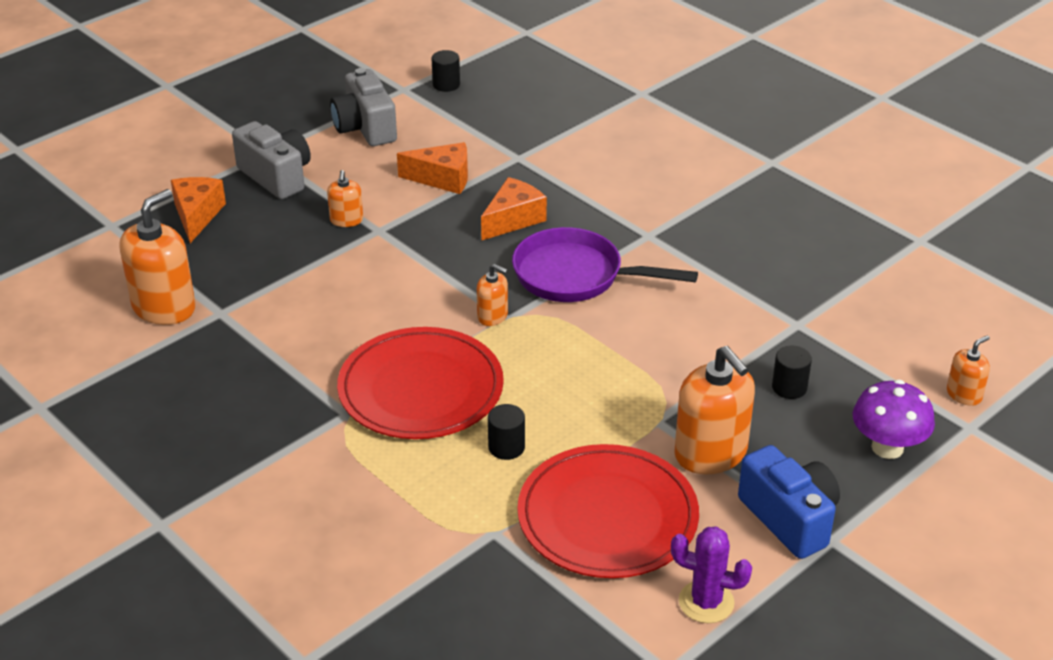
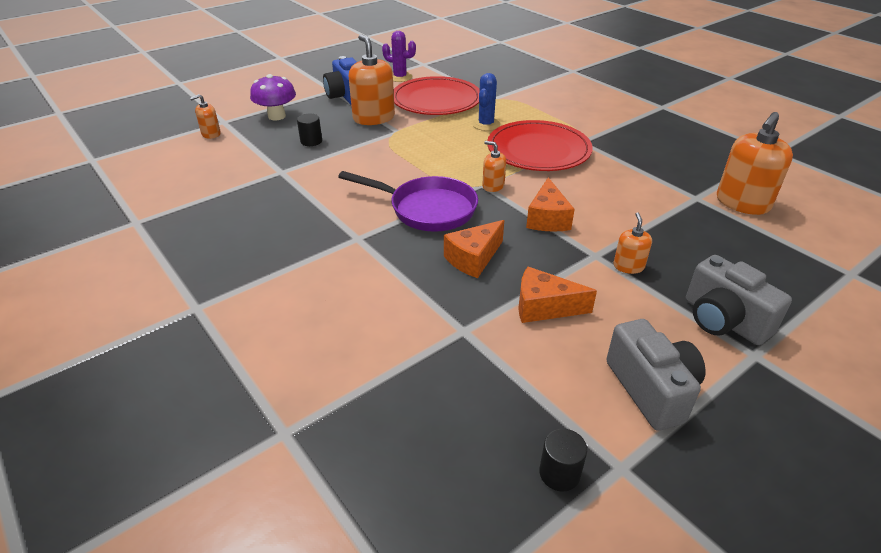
camera: 175 degrees left, 0 degrees up
orange cheese [171,177,226,243] -> orange cheese moved to [526,177,575,232]
black cylinder [488,404,525,460] -> blue cactus [472,73,500,131]

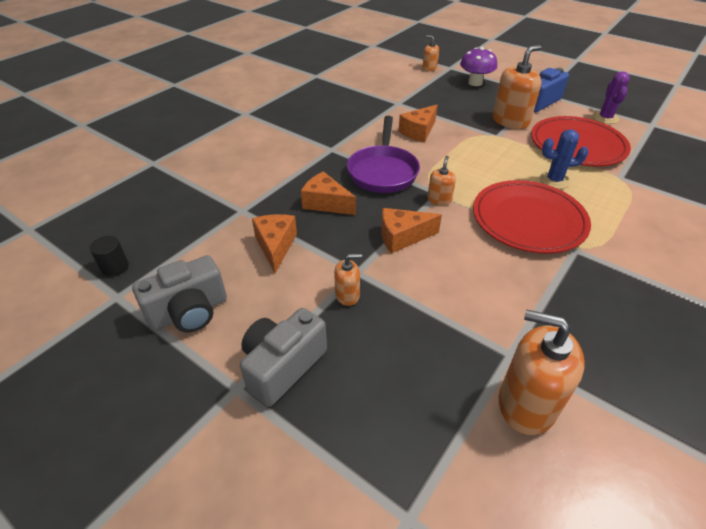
camera: 75 degrees right, 5 degrees up
black cylinder [297,114,322,146] -> none
none -> orange cheese [399,105,437,142]

